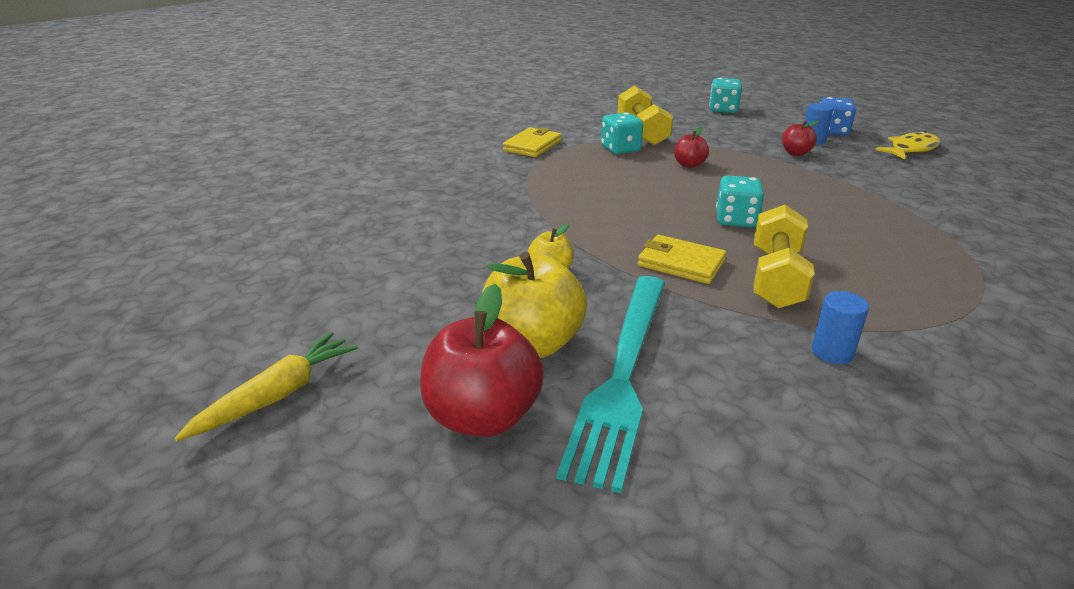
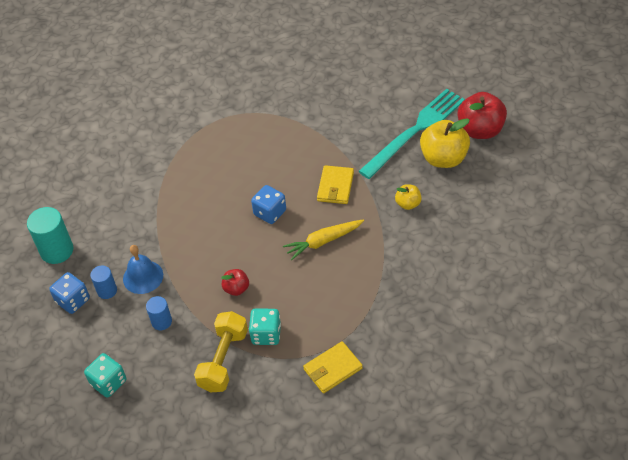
camera: 150 degrees left, 20 degrees up
yellow carrot [175,332,358,441] -> yellow carrot moved to [283,219,364,261]
yellow wallet [638,235,727,284] -> yellow wallet turned 45 degrees clockwise [317,165,354,204]
turquoise dice [716,175,764,227] -> blue dice [251,185,286,224]
yellow dumbbell [754,205,815,309] -> none
red apple [782,121,819,156] -> blue bell [123,245,163,294]
blue cylinder [812,291,869,364] -> blue cylinder moved to [146,296,172,330]
yellow fish [875,131,940,160] -> turquoise cylinder [27,207,73,264]

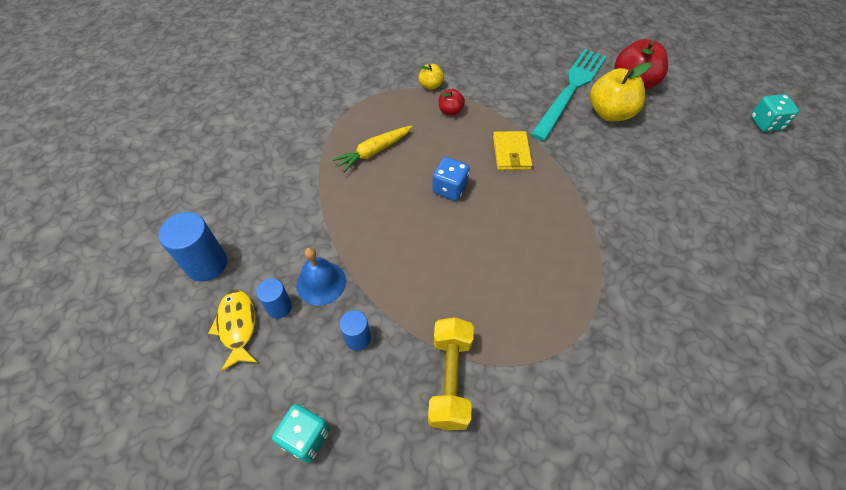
camera: 15 degrees left, 5 degrees up
turquoise cylinder [27,207,73,264] -> blue cylinder [159,212,227,282]
blue dice [49,272,90,314] -> yellow fish [208,290,258,371]
red apple [221,269,249,296] -> red apple moved to [439,89,465,116]
turquoise dice [249,308,281,345] -> turquoise dice moved to [751,94,799,132]
yellow carrot [283,219,364,261] -> yellow carrot moved to [332,125,413,173]
yellow wallet [303,341,363,393] -> none
yellow apple [395,184,422,210] -> yellow apple moved to [419,64,444,90]

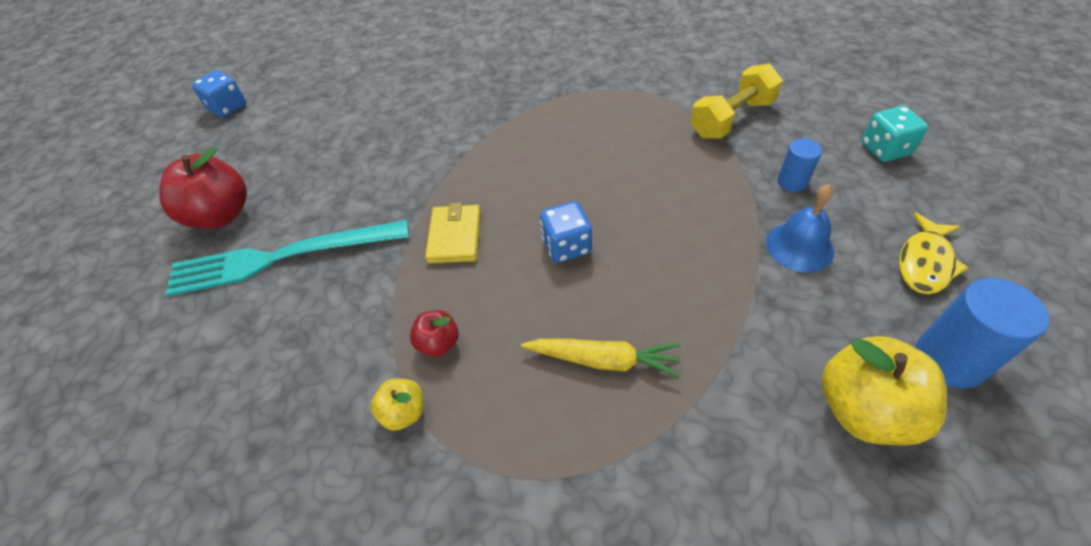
camera: 130 degrees left, 5 degrees down
blue cylinder [256,278,292,318] -> none
yellow wallet [493,131,532,170] -> yellow wallet turned 45 degrees counterclockwise [425,203,481,264]
yellow apple [590,62,651,121] -> yellow apple moved to [821,336,947,446]
turquoise dice [751,94,799,132] -> blue dice [192,70,246,118]

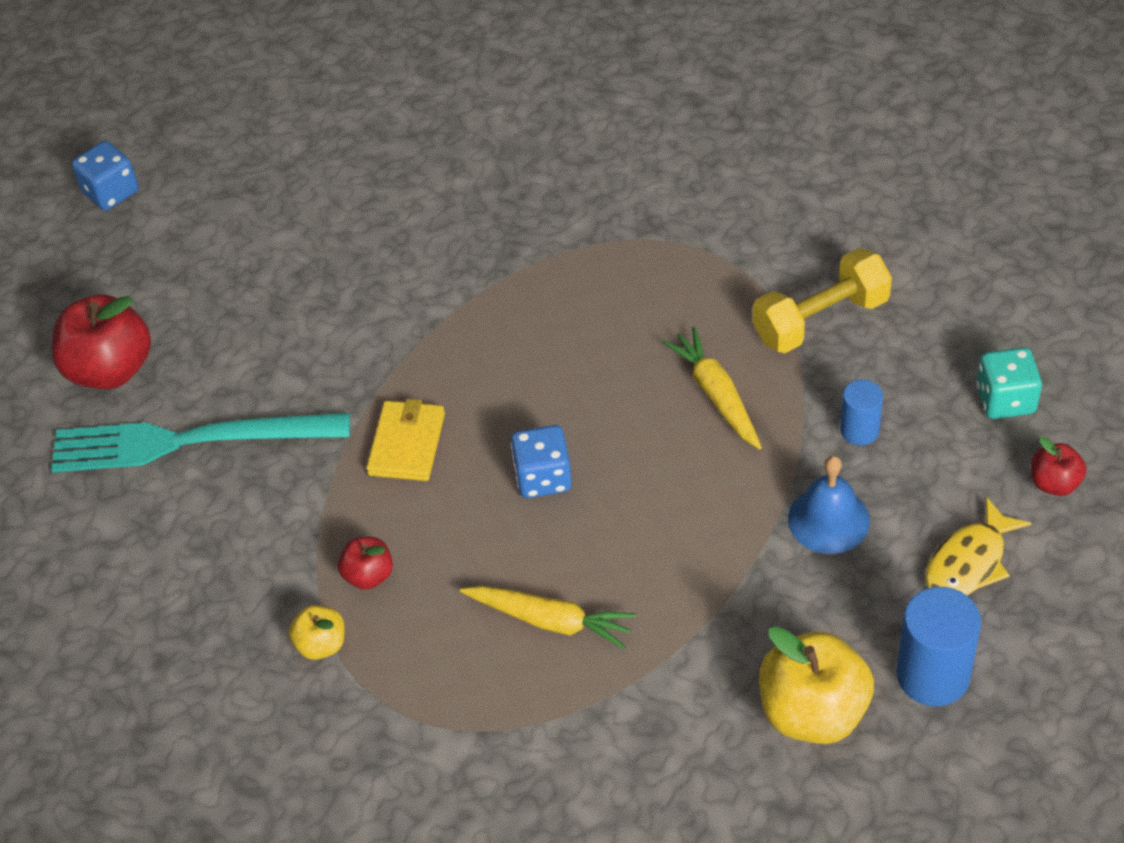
camera: 10 degrees right, 0 degrees up
none -> yellow carrot [662,327,762,450]
none -> red apple [1031,437,1086,496]

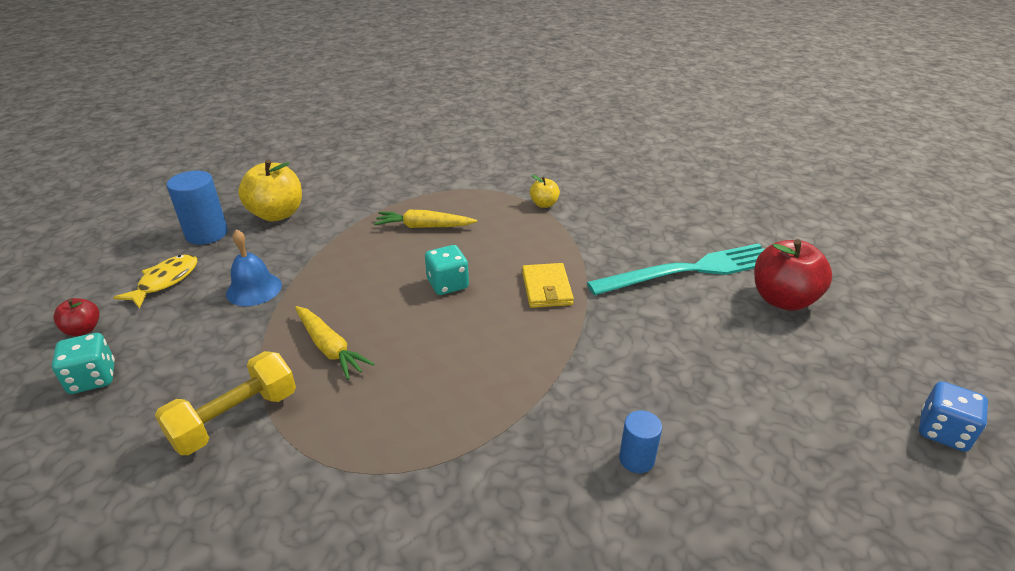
camera: 160 degrees right, 15 degrees down
red apple [338,537,393,590] -> none
blue dice [511,425,572,498] -> turquoise dice [425,245,469,295]
blue cylinder [840,379,883,445] -> blue cylinder moved to [619,410,662,473]

